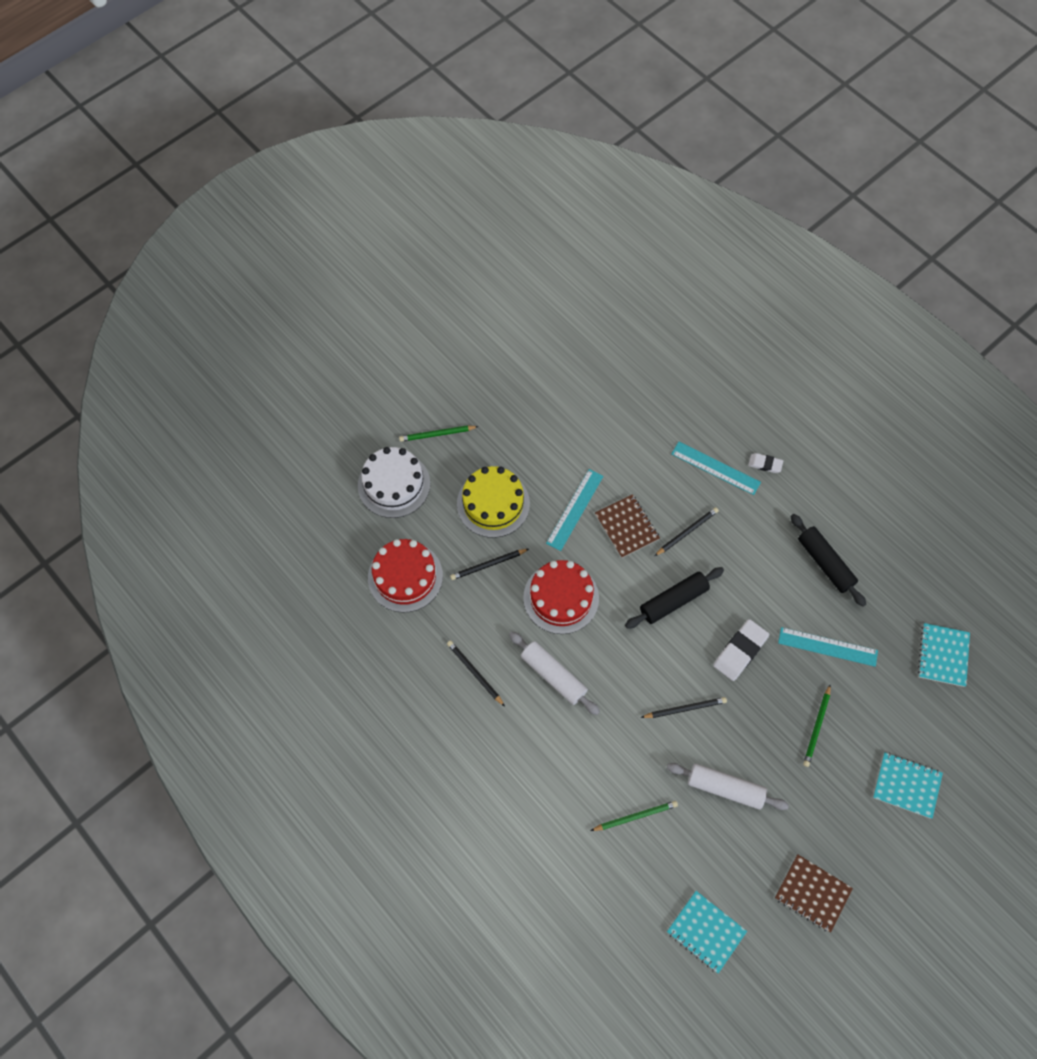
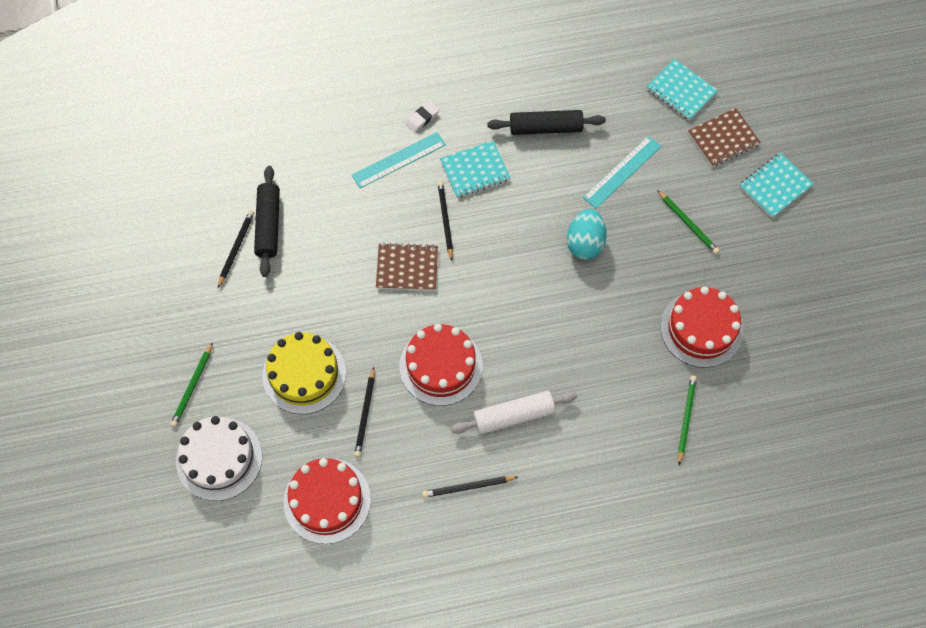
camera: 60 degrees left, 0 degrees up
turquoise ruler [546,469,603,551] -> none
black rolling pin [625,567,724,629] -> black rolling pin moved to [254,166,280,277]
black pencil [641,697,727,718] -> black pencil moved to [218,210,255,288]
white rolling pin [667,763,789,810] -> red cake [660,286,743,368]
turquoise notebook [667,891,747,973] -> turquoise notebook moved to [440,141,510,198]
white eraser [713,619,769,681] -> turquoise egg [567,209,607,260]
brown notebook [775,854,853,933] -> brown notebook moved to [688,108,761,167]

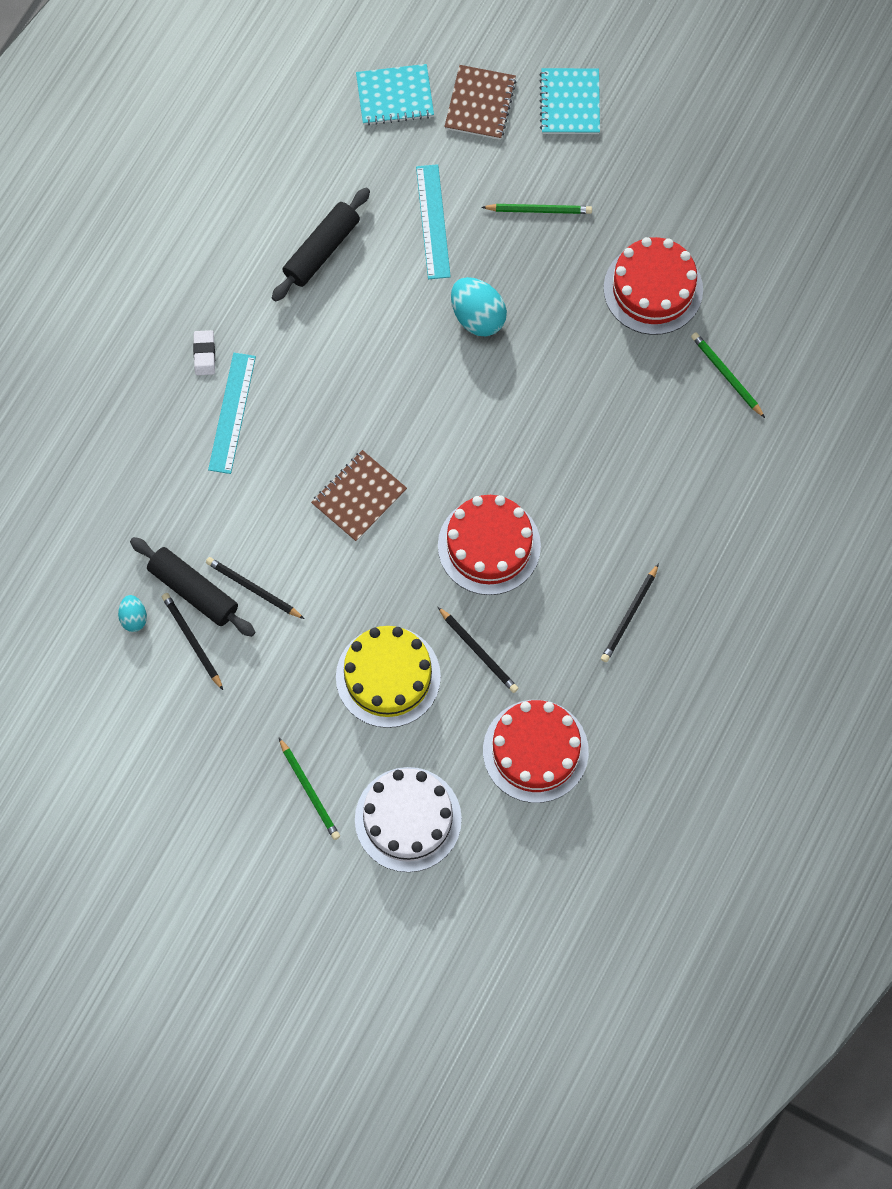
camera: 50 degrees left, 5 degrees up
black pencil [437,181,453,261] -> black pencil moved to [206,557,304,619]
turquoise notebook [440,141,510,198] -> none
white rolling pin [451,391,577,434] -> none
none -> turquoise egg [118,595,147,632]

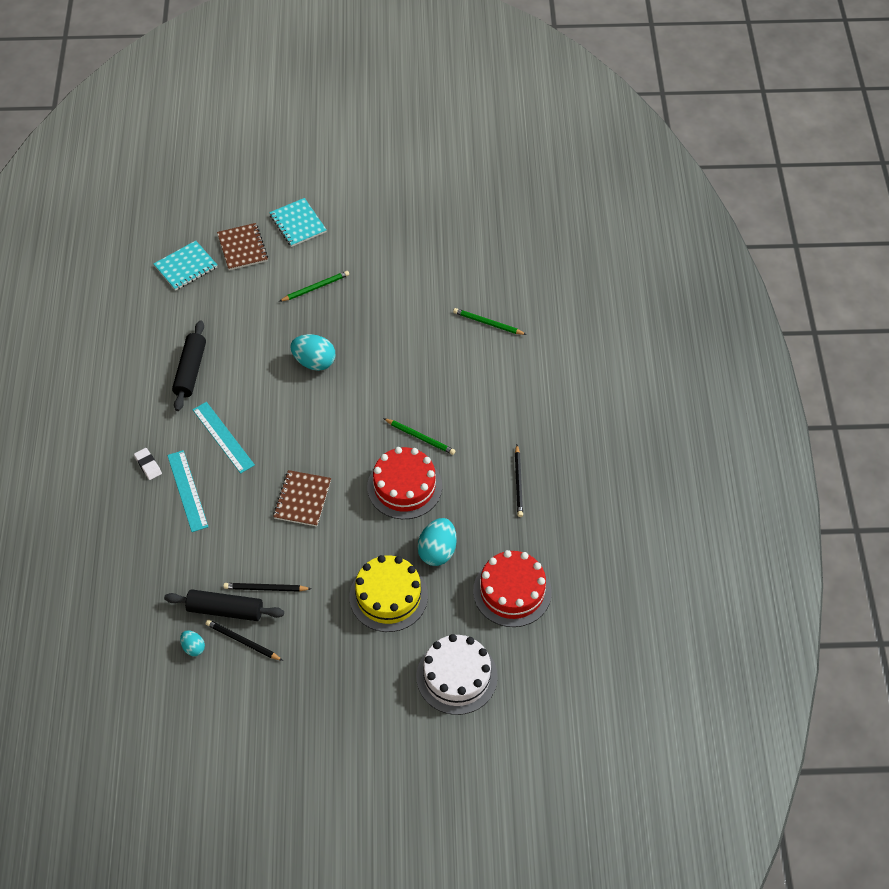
camera: 30 degrees left, 15 degrees down
green pencil [279,738,340,840] -> green pencil moved to [383,418,455,455]
turquoise ruler [416,164,451,279] -> turquoise ruler moved to [192,402,255,474]
black pencil [437,606,518,693] -> turquoise egg [417,518,457,566]
red cake [604,237,703,335] -> none

